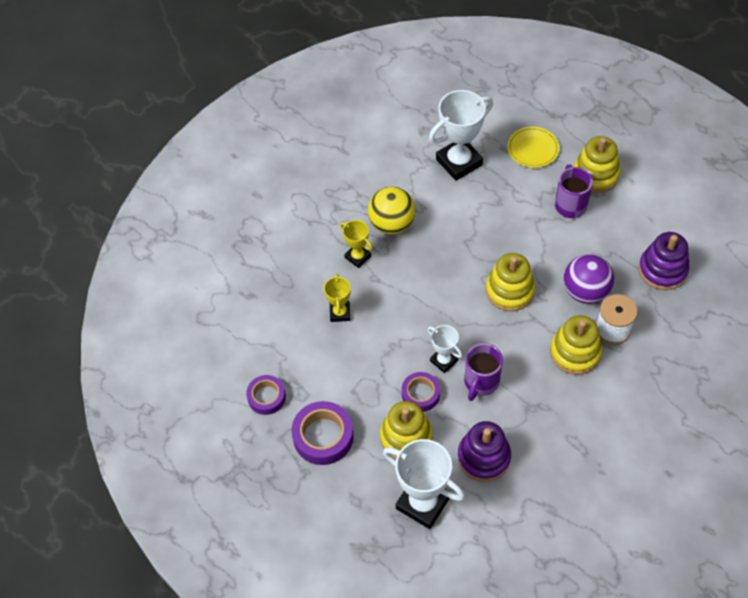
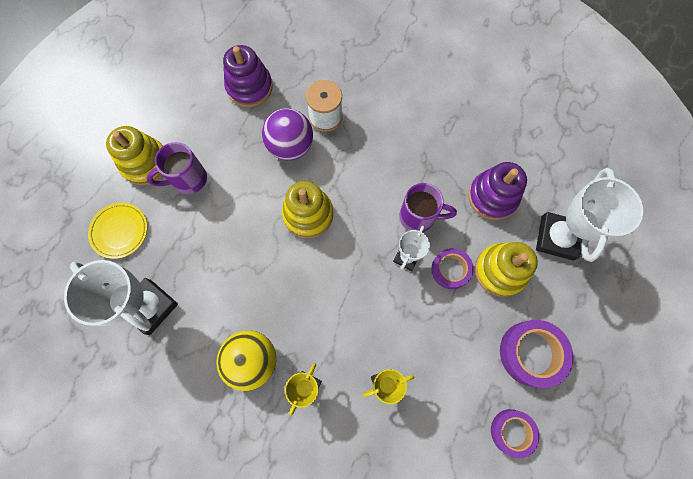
camera: 110 degrees left, 15 degrees up
yellow stacking toy [550,315,602,375] -> none

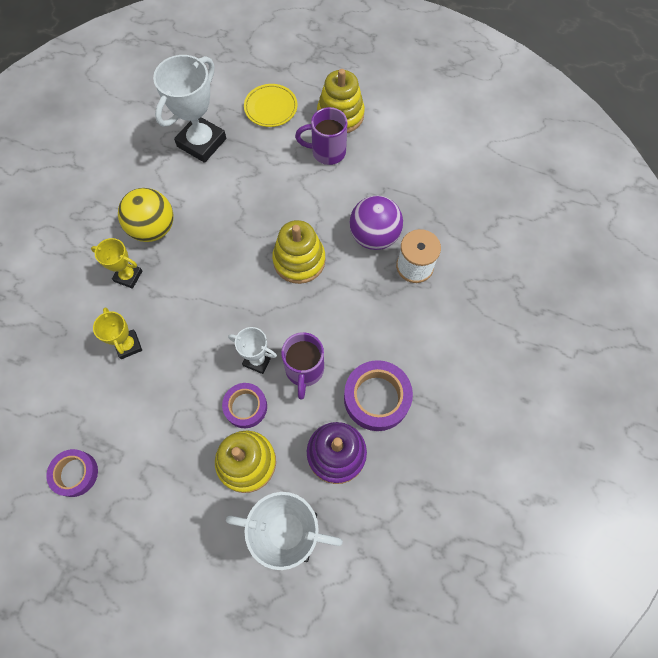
camera: 85 degrees right, 5 degrees down
purple mug [147,142,207,194] -> purple mug turned 60 degrees counterclockwise [295,107,348,165]
purple stacking toy [223,45,273,107] -> none
purple tape [500,320,573,388] -> purple tape moved to [344,360,413,431]

